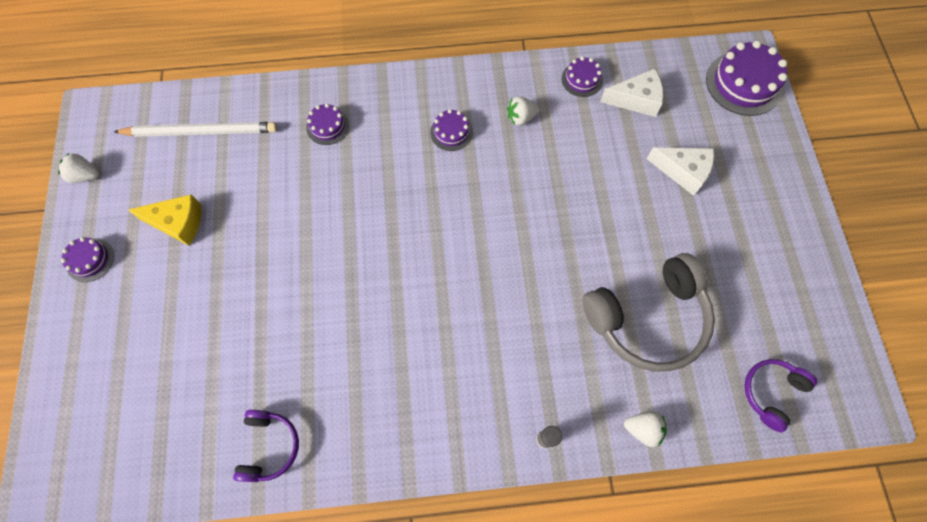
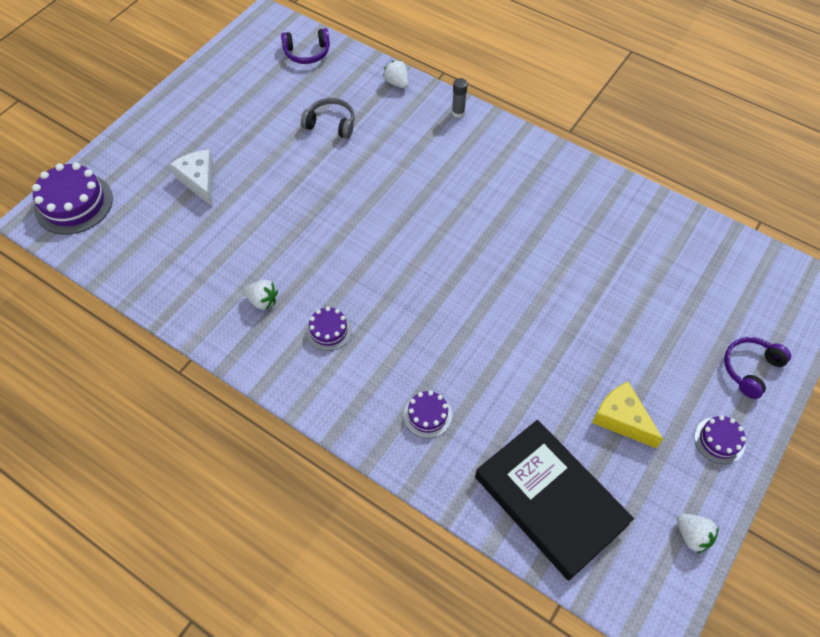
camera: 140 degrees left, 10 degrees down
white pencil [114,122,277,137] -> black book [475,420,634,581]
purple headphones [233,410,299,482] -> purple headphones moved to [724,337,791,399]
purple cake [562,56,603,97] -> none
grey headphones [582,253,715,371] -> grey headphones [301,98,355,139], size x0.54
white cheese [600,69,663,117] -> none

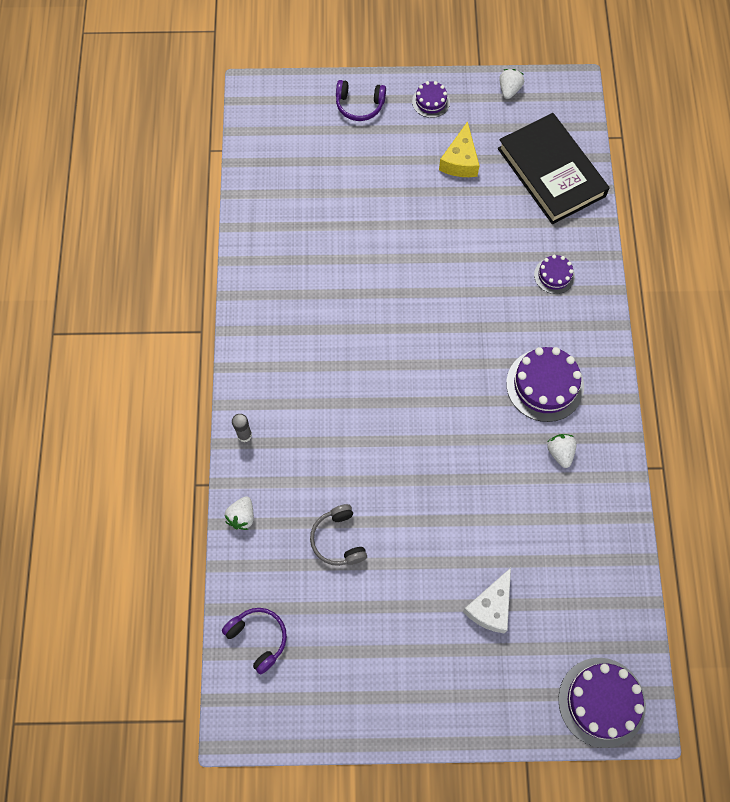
camera: 125 degrees left, 10 degrees up
purple cake [306,307,352,351] -> purple cake [506,347,584,422], size x1.83
black book [475,420,634,581] -> black book turned 45 degrees counterclockwise [498,113,610,224]

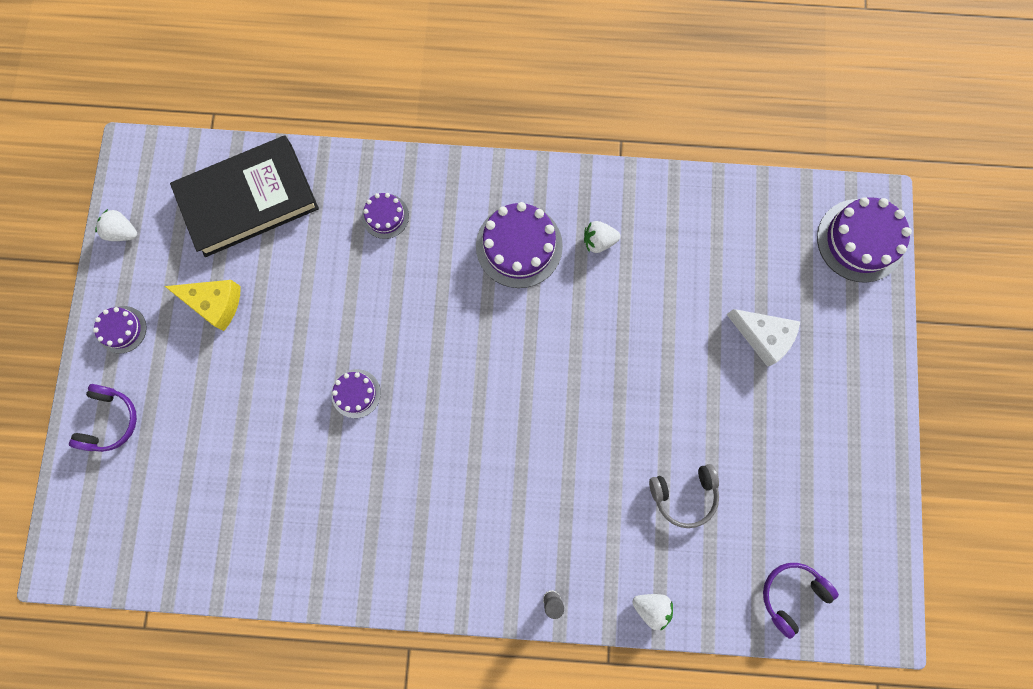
camera: 85 degrees left, 10 degrees up
none -> purple cake [331,369,381,418]

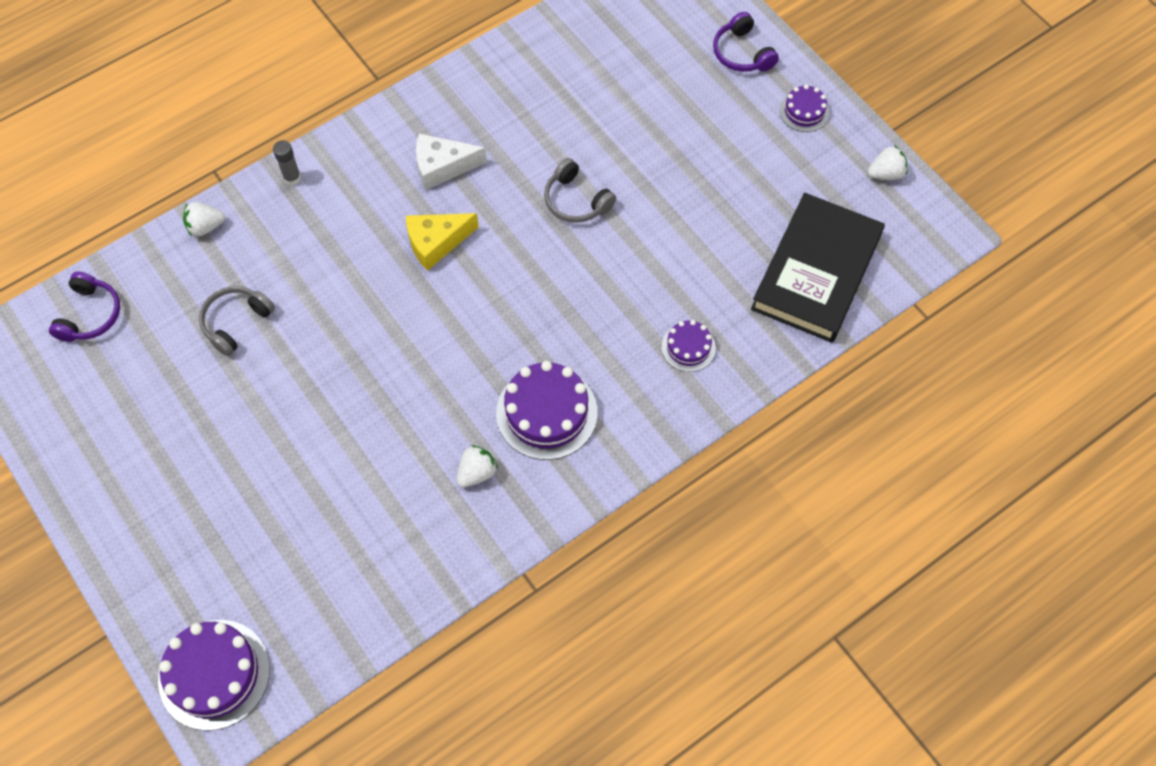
camera: 140 degrees right, 15 degrees down
yellow cheese [165,280,241,331] -> yellow cheese moved to [406,213,479,271]
purple cake [331,369,381,418] -> grey headphones [544,158,616,223]
white cheese [726,309,800,367] -> white cheese moved to [416,133,487,190]

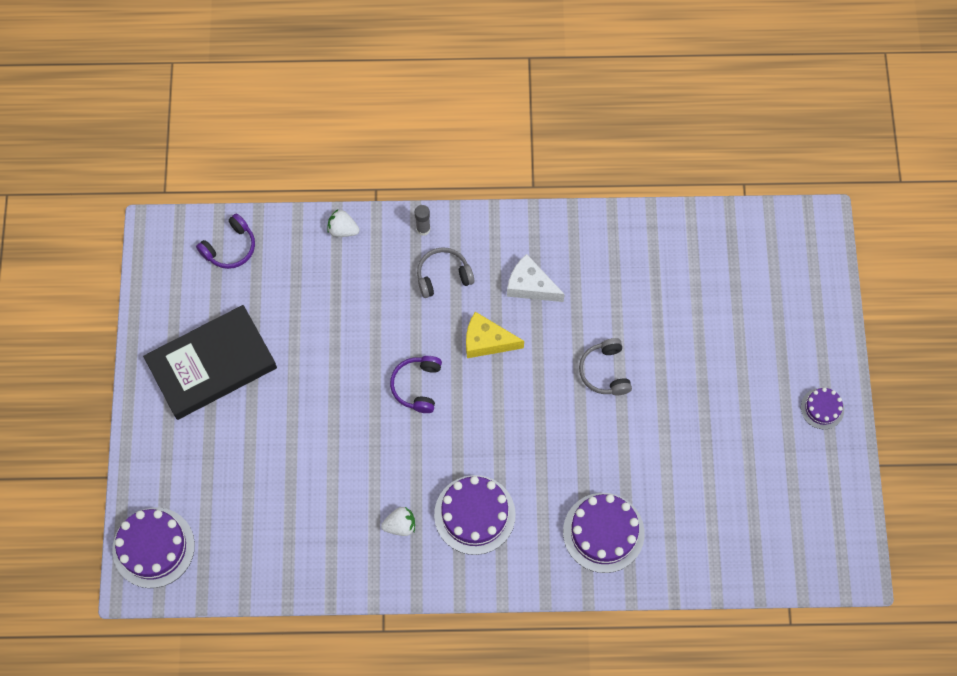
camera: 35 degrees right, 5 degrees up
grey headphones [199,286,275,356] -> grey headphones moved to [417,247,474,298]
purple cake [662,320,716,372] -> purple cake [563,493,645,573], size x1.83
purple headphones [713,12,779,72] -> purple headphones moved to [390,356,442,413]
black book [751,193,885,343] -> black book moved to [143,305,277,420]
white strawberry [868,145,908,180] -> none

